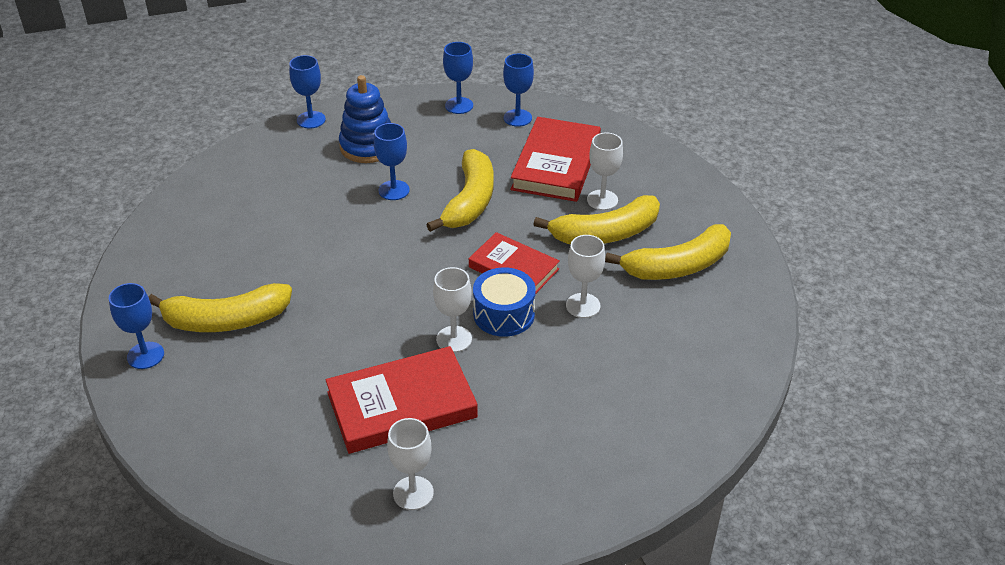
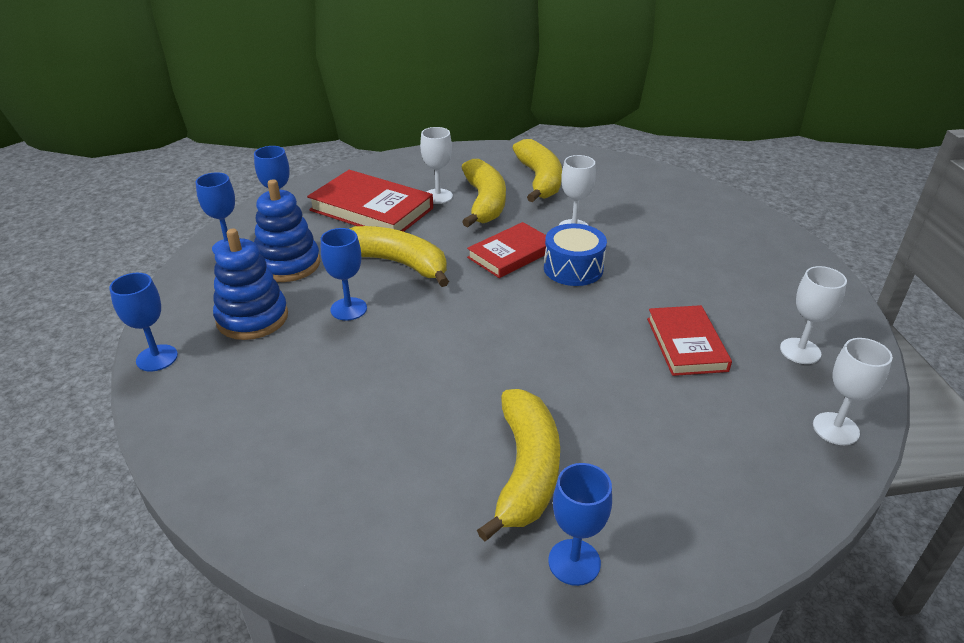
camera: 75 degrees left, 5 degrees down
red book [326,346,478,454] -> red book [647,305,732,376], size x0.66
white goblet [433,267,472,352] -> white goblet moved to [813,338,893,445]
none -> blue stacking toy [254,179,320,282]

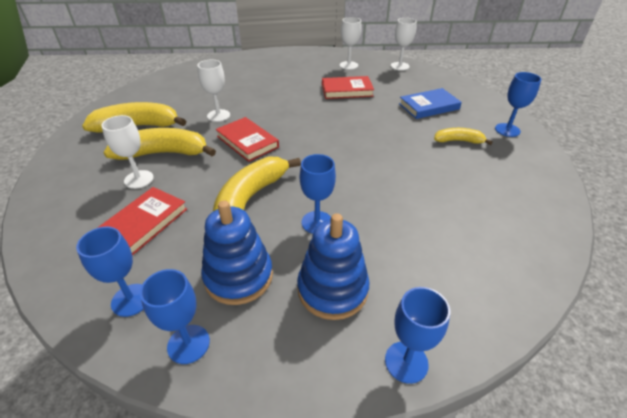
camera: 90 degrees left, 5 degrees up
red book [307,170,433,232] -> red book [97,187,187,255], size x0.66
yellow banana [477,389,560,541] -> yellow banana [434,128,493,145], size x0.55
blue drum [544,223,607,286] -> none
none -> blue book [399,88,462,119]

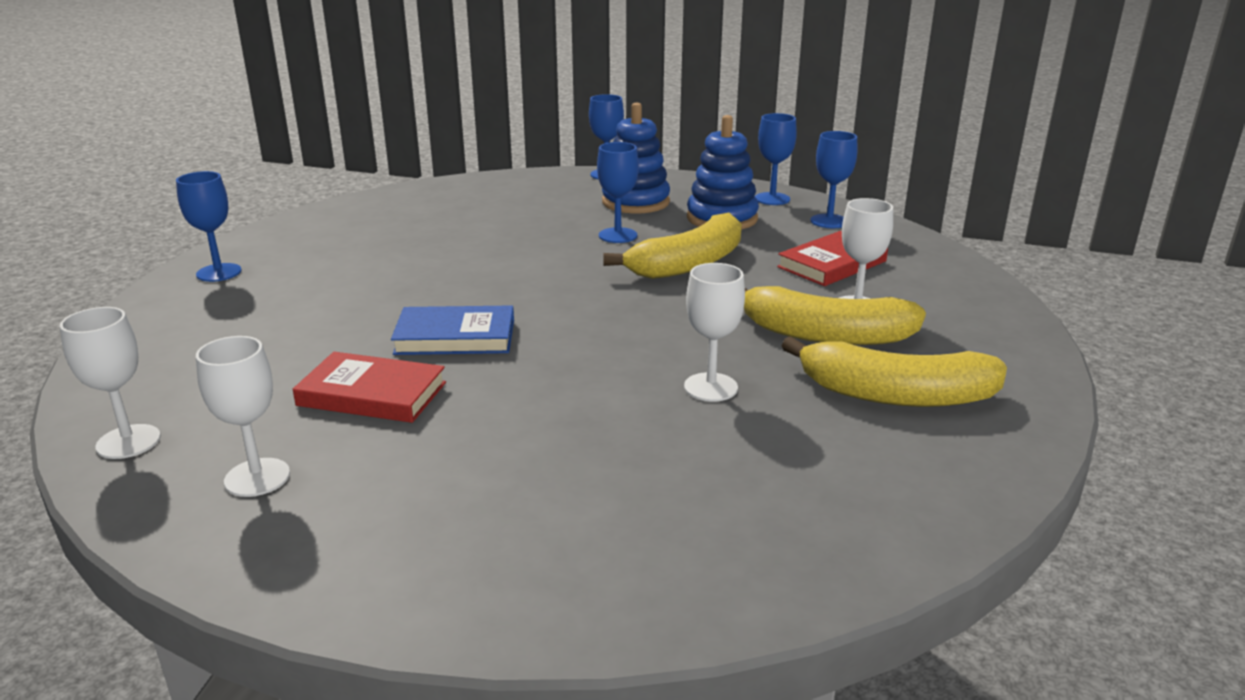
camera: 160 degrees left, 15 degrees down
red book [216,117,279,162] -> none
blue book [399,88,462,119] -> blue book moved to [391,305,514,355]
yellow banana [434,128,493,145] -> none

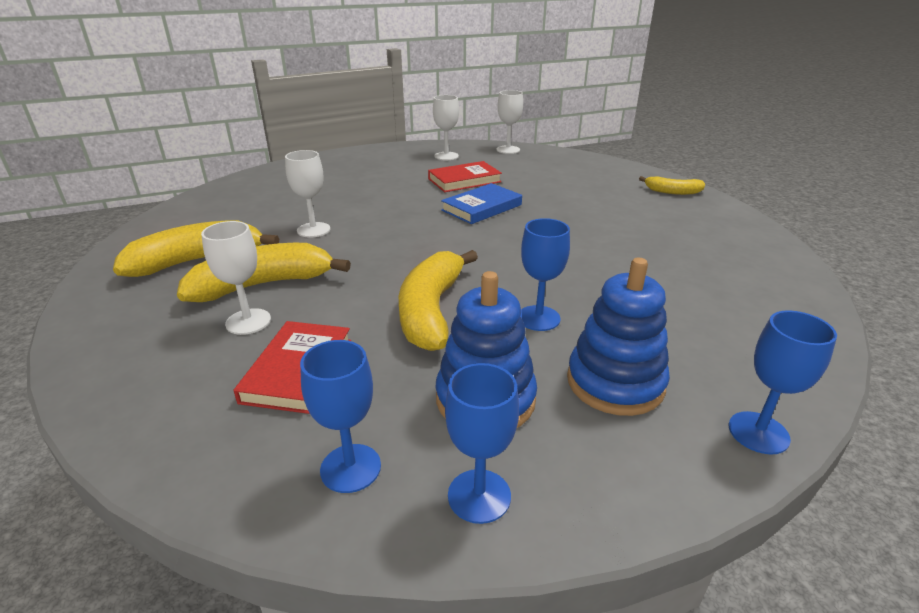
camera: 140 degrees right, 5 degrees up
blue goblet [176,171,242,282] -> yellow banana [639,176,705,195]

